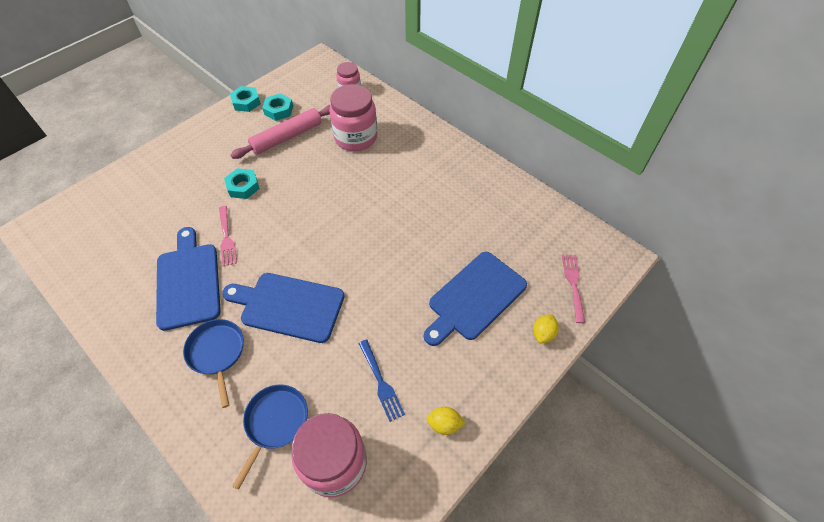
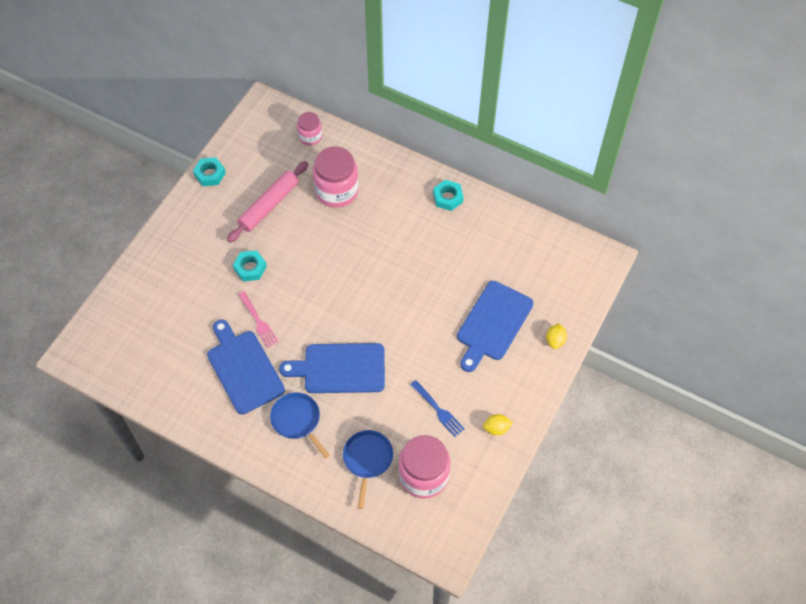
camera: 15 degrees left, 5 degrees up
turquoise nut [262,93,293,121] -> turquoise nut moved to [433,180,464,211]
pink fork [562,255,585,323] -> none

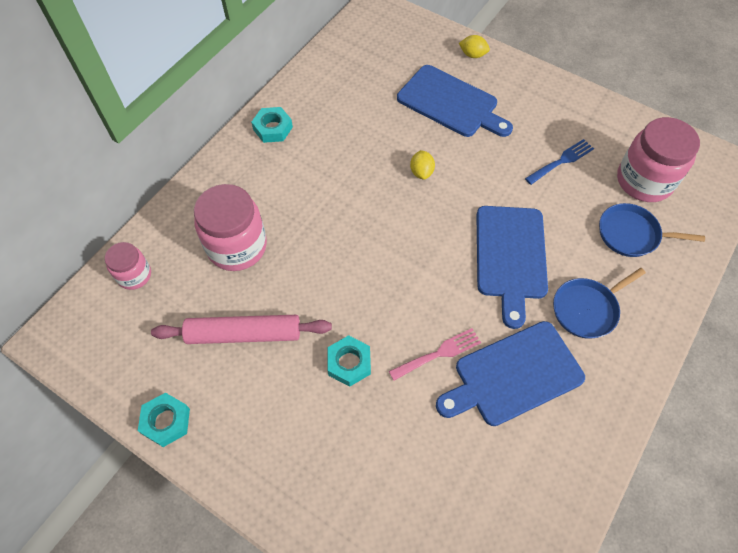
camera: 85 degrees left, 0 degrees up
pink rolling pin [227,161,308,242] -> pink rolling pin turned 45 degrees counterclockwise [151,315,332,344]
yellow lemon [483,414,513,435] -> yellow lemon moved to [410,150,435,180]

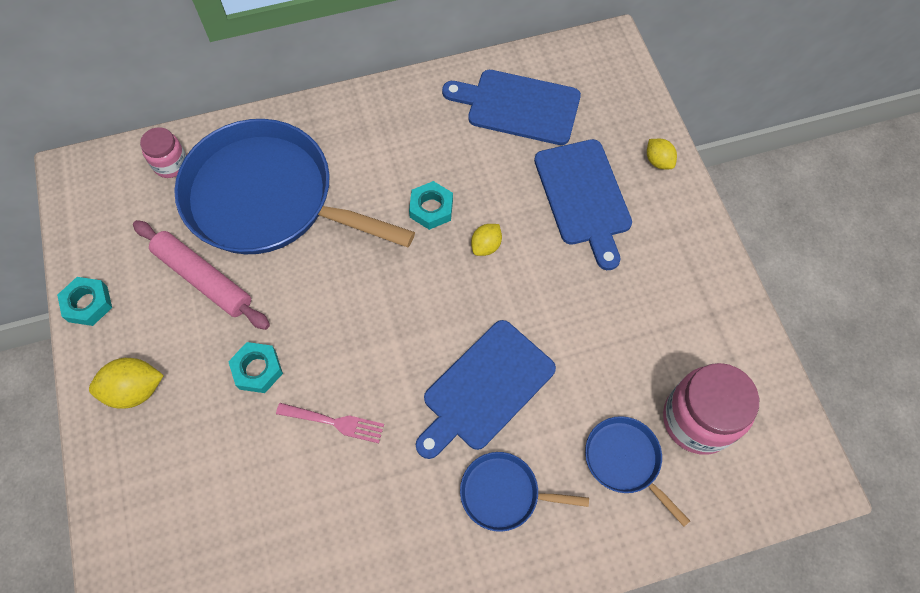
camera: 40 degrees right, 5 degrees up
pink jar [194,184,267,271] -> blue pan [174,119,415,254]
turquoise nut [251,107,293,143] -> turquoise nut moved to [409,181,453,230]
blue cutting board [436,321,585,426] -> blue cutting board moved to [442,70,581,145]
blue fork [525,139,594,185] -> none
none -> yellow lemon [89,358,164,409]

